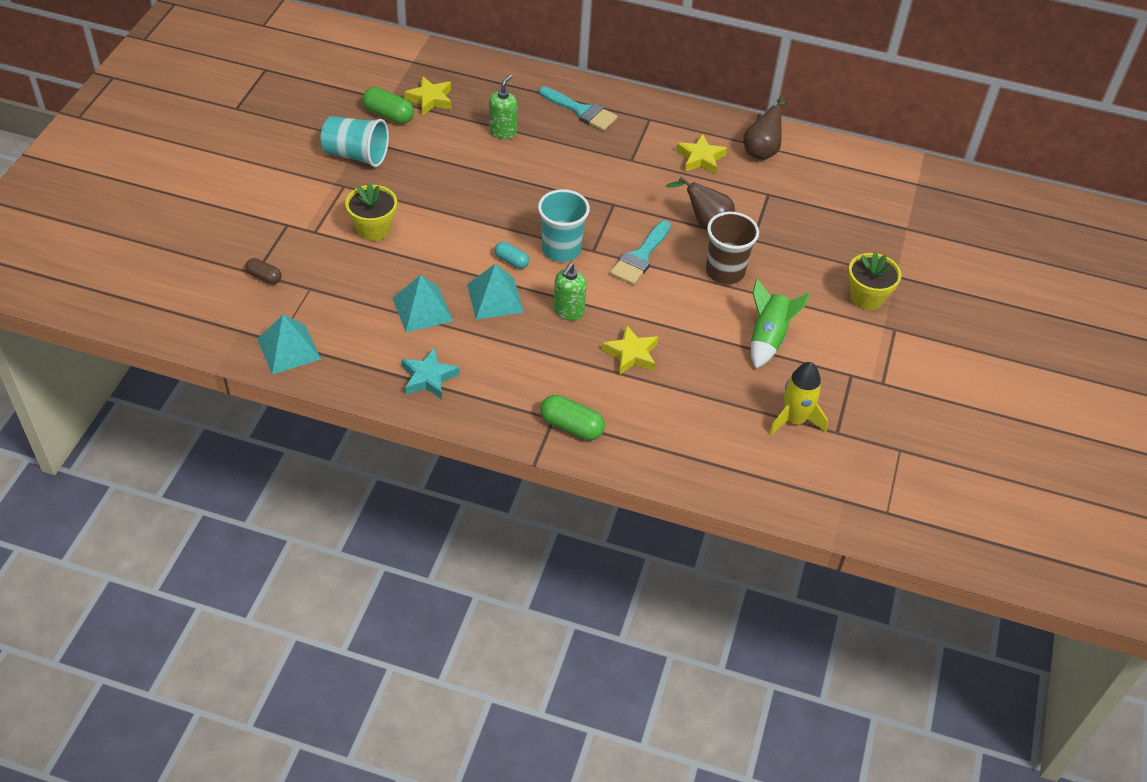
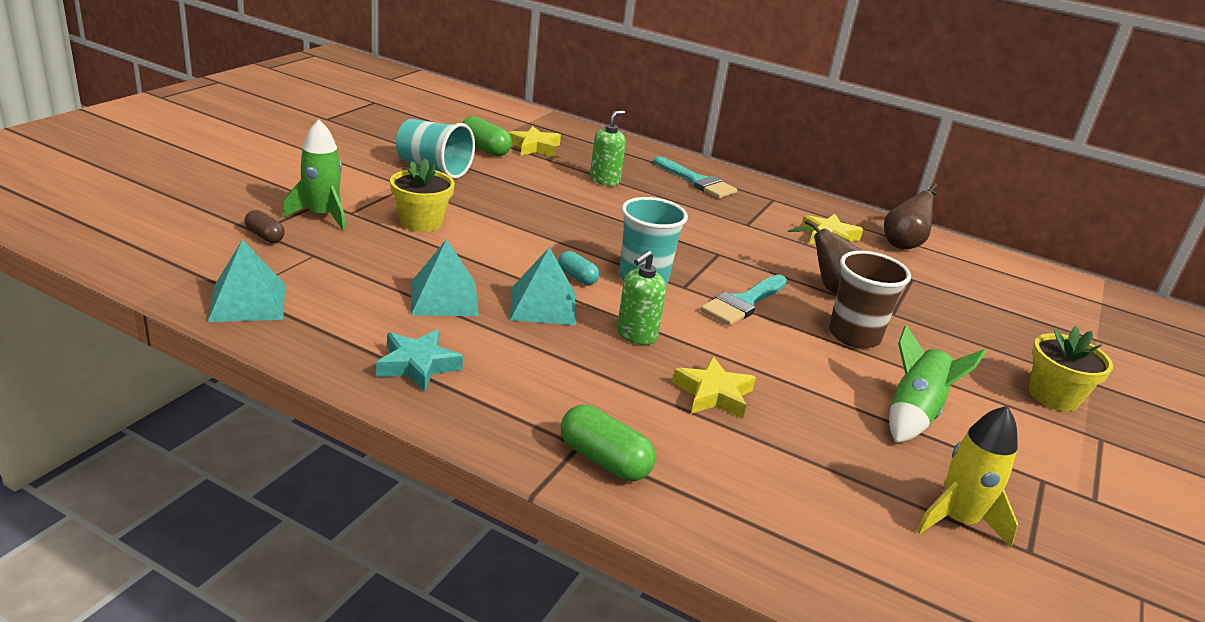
camera: 10 degrees right, 20 degrees down
none -> green rocket [283,119,346,231]

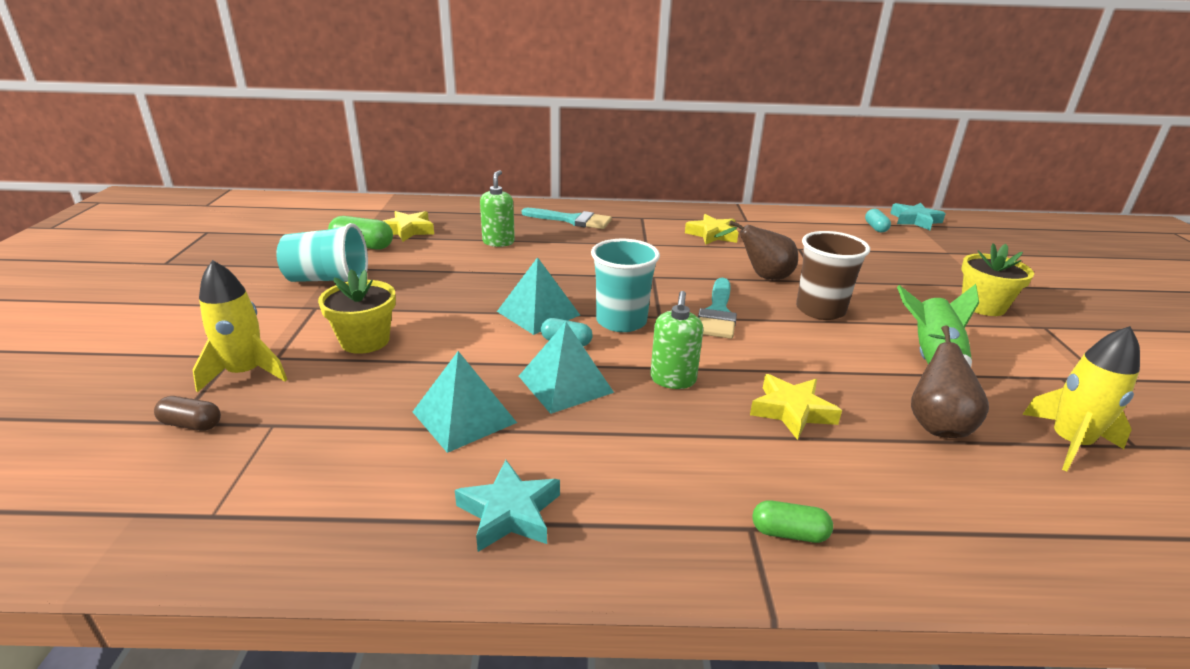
camera: 25 degrees left, 0 degrees up
turquoise pyramid [208,239,285,322] -> turquoise pyramid moved to [497,257,580,335]
green rocket [283,119,346,231] -> yellow rocket [193,260,287,393]
green capsule [561,405,656,481] -> green capsule [753,500,833,543], size x0.63
brown pear [884,183,938,250] -> brown pear moved to [911,325,989,438]
none -> turquoise capsule [865,209,891,233]
none -> turquoise star [890,203,946,230]

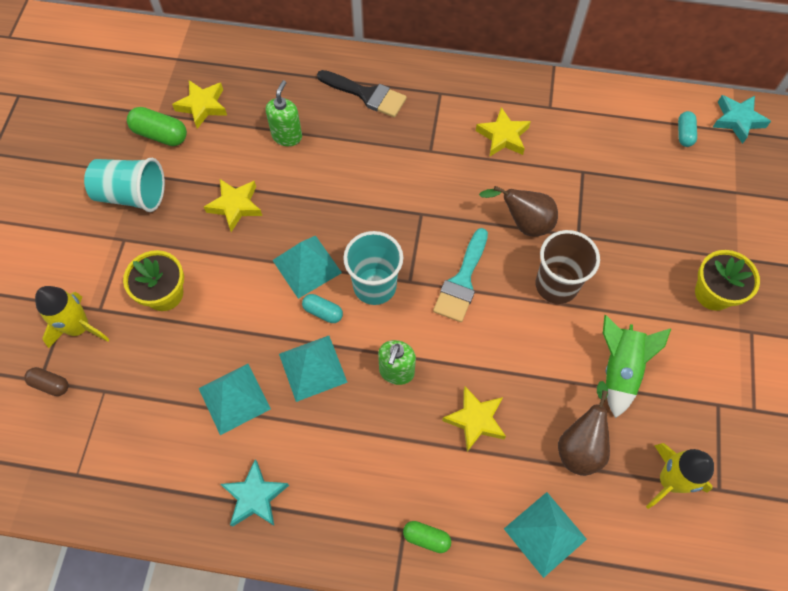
camera: 10 degrees right, 35 degrees up
turquoise brush [522,208,612,229] -> black brush [317,70,407,117]
none -> yellow star [204,179,262,232]
none -> turquoise pyramid [504,492,587,578]

